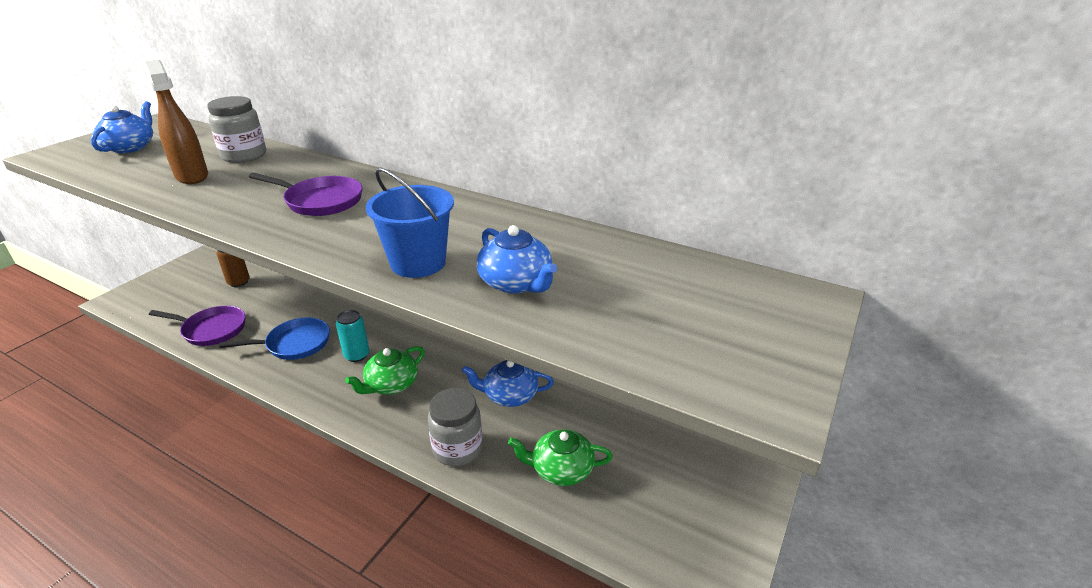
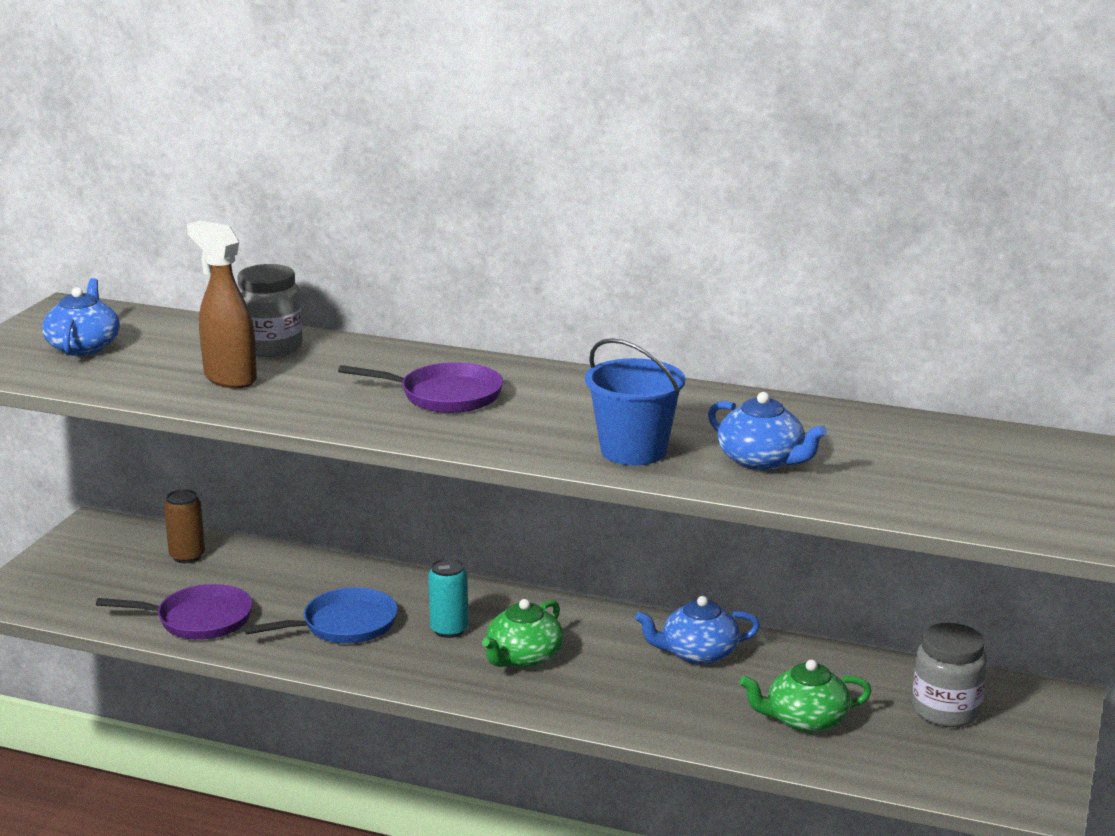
camera: 10 degrees left, 10 degrees down
grey jar [428,388,483,466] -> grey jar moved to [912,623,987,727]

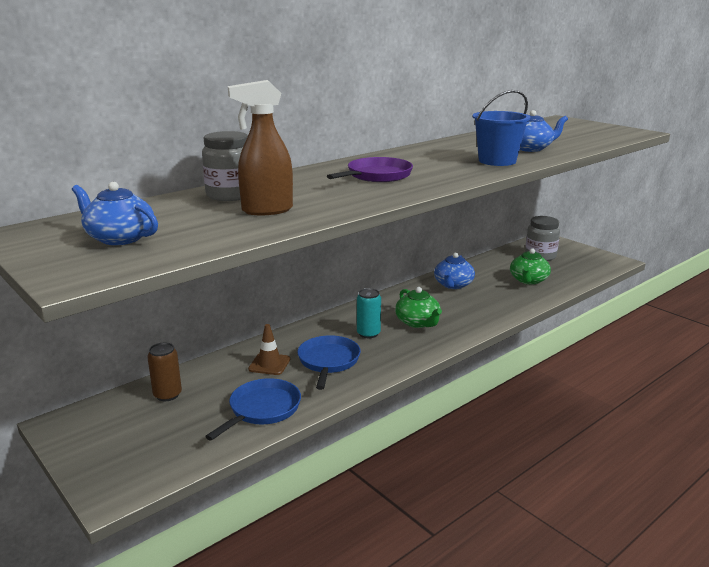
camera: 60 degrees left, 0 degrees up
purple pan [96,584,253,640] -> blue pan [205,378,301,441]
none -> brown traffic cone [248,324,290,375]

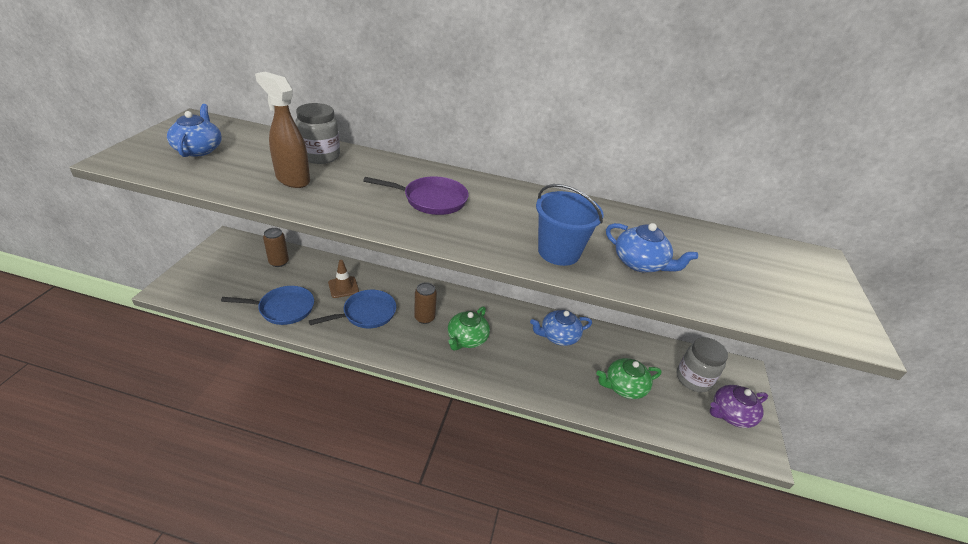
camera: 50 degrees right, 15 degrees up
turquoise can [357,288,381,338] -> brown can [414,282,437,324]
none -> purple teapot [710,385,768,428]

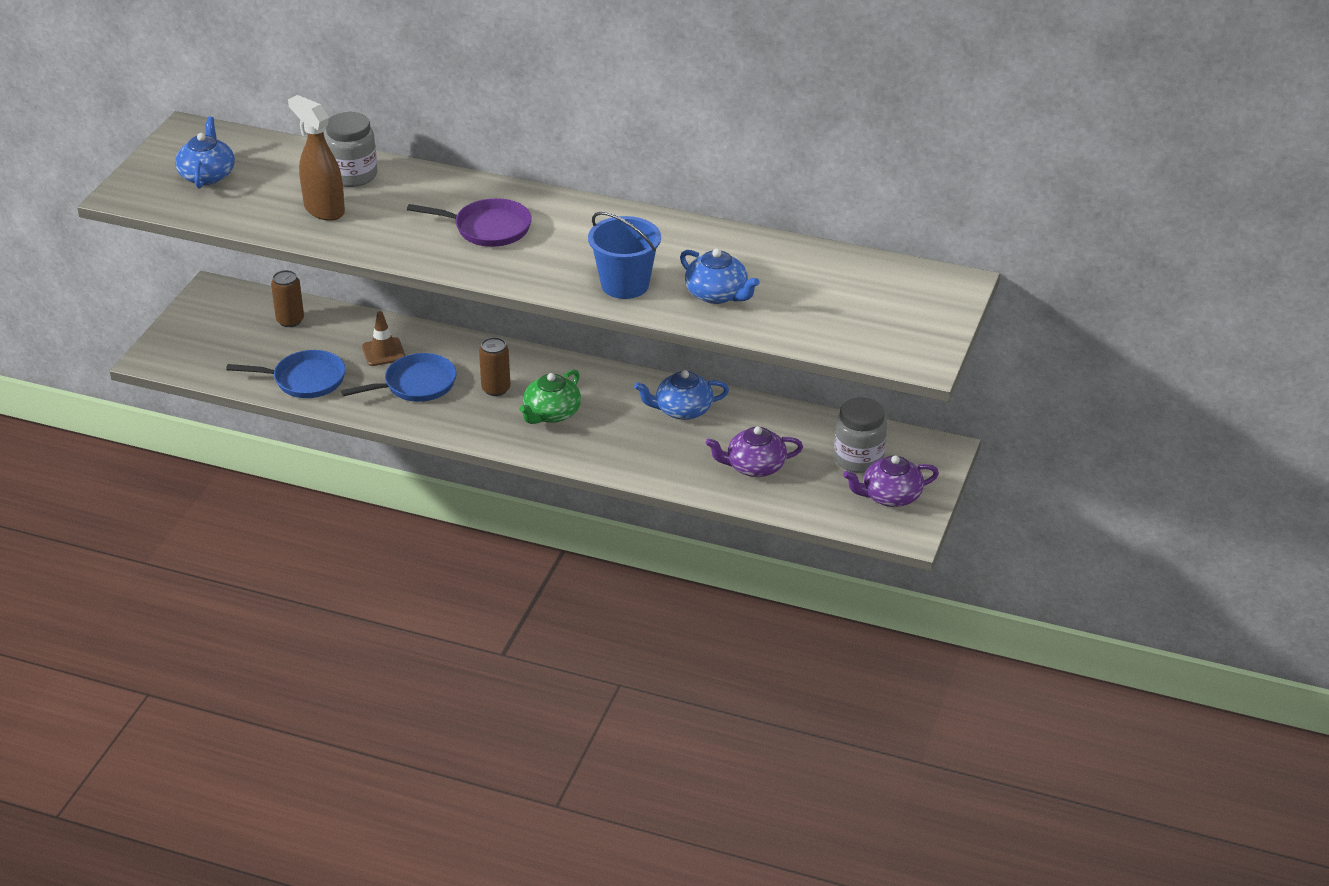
camera: 10 degrees right, 0 degrees up
green teapot [596,358,661,399] -> purple teapot [706,426,803,477]

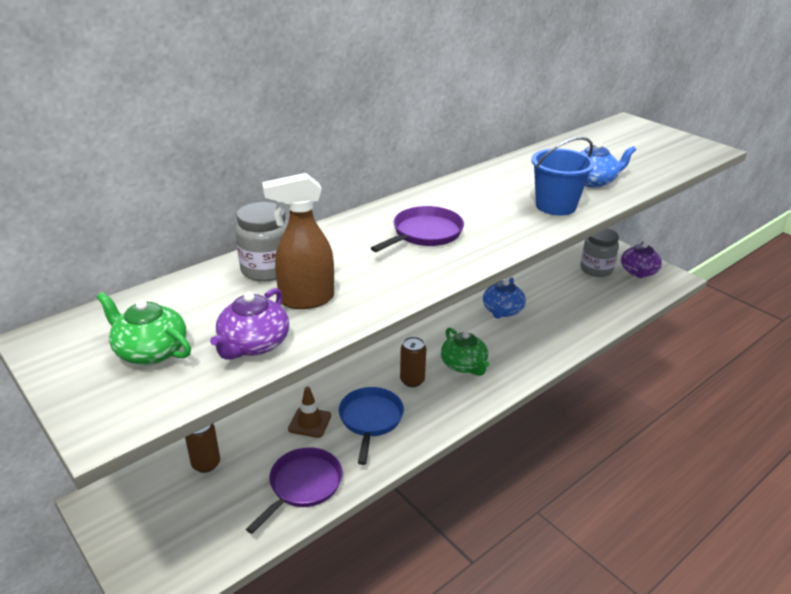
camera: 60 degrees left, 5 degrees down
blue teapot [175,117,235,188] -> green teapot [97,292,191,365]
blue pan [226,350,346,398] -> purple pan [246,447,342,534]
purple teapot [706,426,803,477] -> purple teapot moved to [210,288,289,360]

